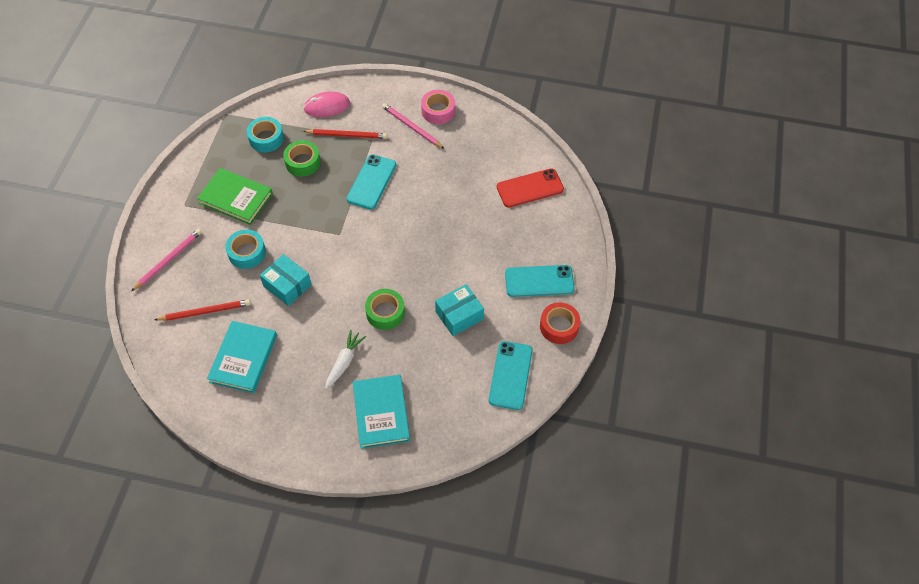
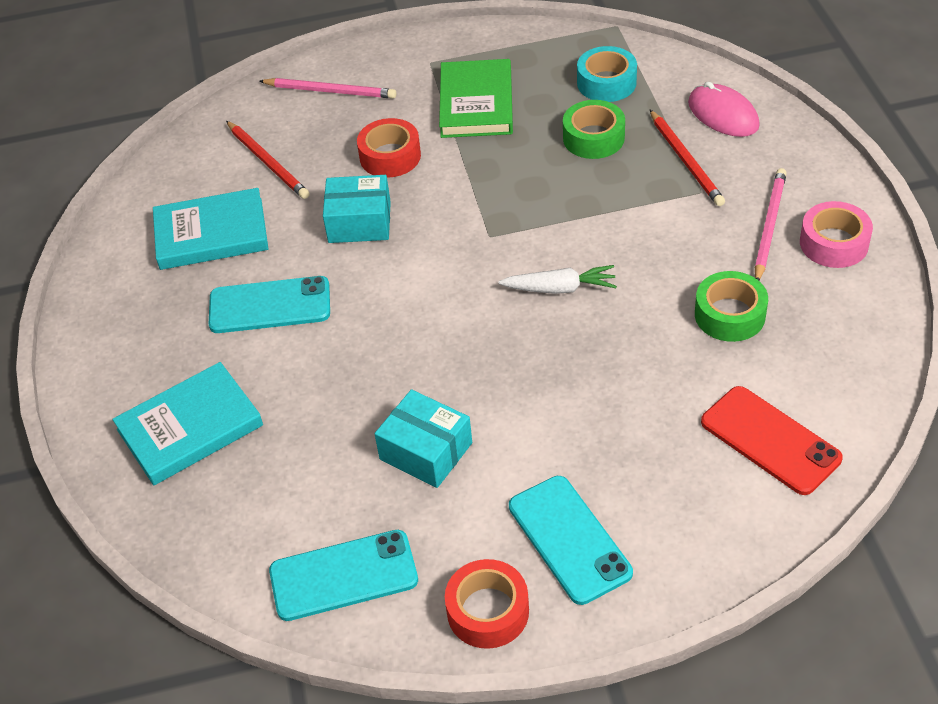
camera: 70 degrees right, 10 degrees down
turquoise tape [225,230,266,269] -> red tape [357,118,421,178]
turquoise box [260,254,312,306] -> turquoise box turned 75 degrees clockwise [323,175,391,243]
white carrot [325,330,366,389] -> white carrot moved to [498,265,617,294]
turquoise phone [347,154,396,210] -> turquoise phone moved to [209,276,330,333]
green tape [365,289,405,330] -> green tape moved to [695,271,768,342]

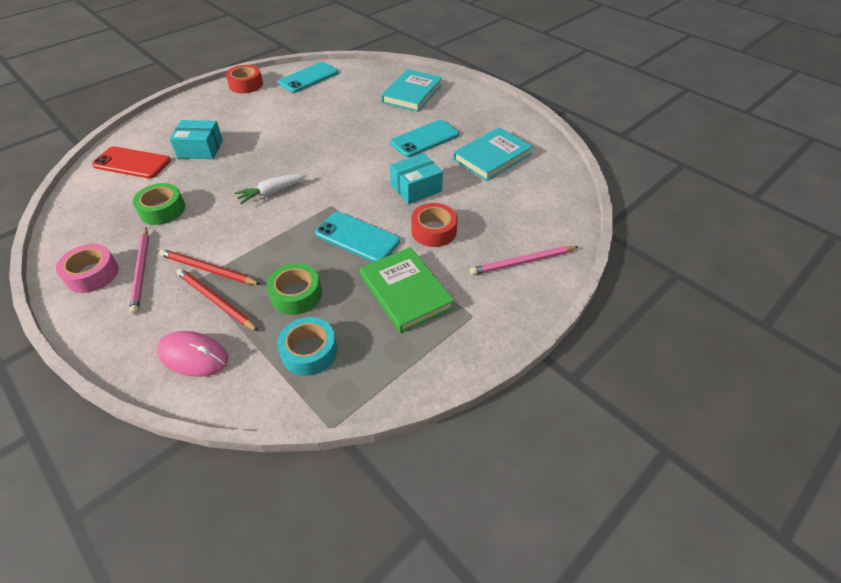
camera: 145 degrees right, 0 degrees up
red pencil [226,121,310,199] -> red pencil moved to [159,249,261,285]
turquoise box [375,389,472,488] -> turquoise box moved to [169,120,223,159]
turquoise phone [509,476,633,605] -> turquoise phone moved to [315,212,400,262]

